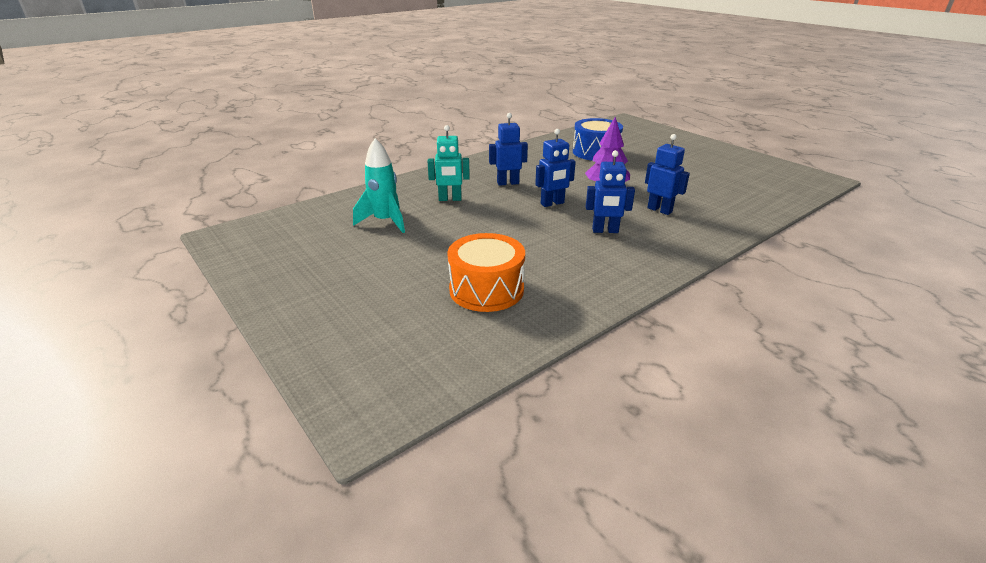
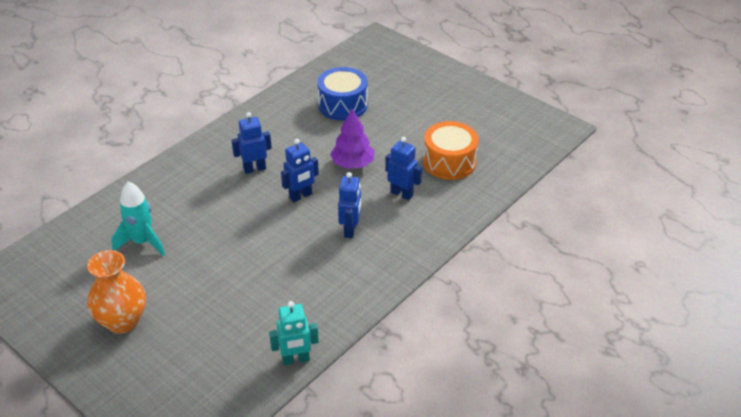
camera: 10 degrees left, 10 degrees up
turquoise robot [427,125,470,201] -> turquoise robot moved to [269,301,319,365]
orange drum [447,233,525,312] -> orange drum moved to [423,121,479,180]
blue robot [586,150,635,233] -> blue robot turned 75 degrees counterclockwise [338,172,361,238]
none -> orange vase [87,250,146,334]

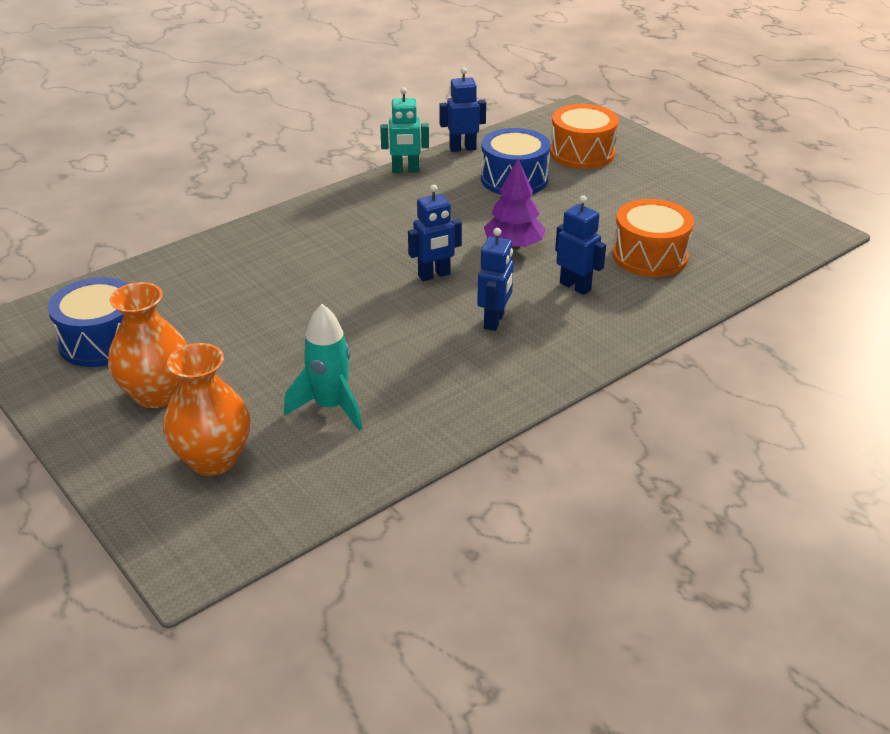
camera: 10 degrees right, 5 degrees down
turquoise rocket [111,181,165,256] -> turquoise rocket moved to [284,304,362,431]
blue robot [231,112,272,174] -> blue robot moved to [440,67,486,152]
turquoise robot [269,301,319,365] -> turquoise robot moved to [380,87,429,173]
none -> blue drum [48,277,128,367]
none -> orange vase [163,343,250,476]
none -> orange drum [550,104,619,169]

